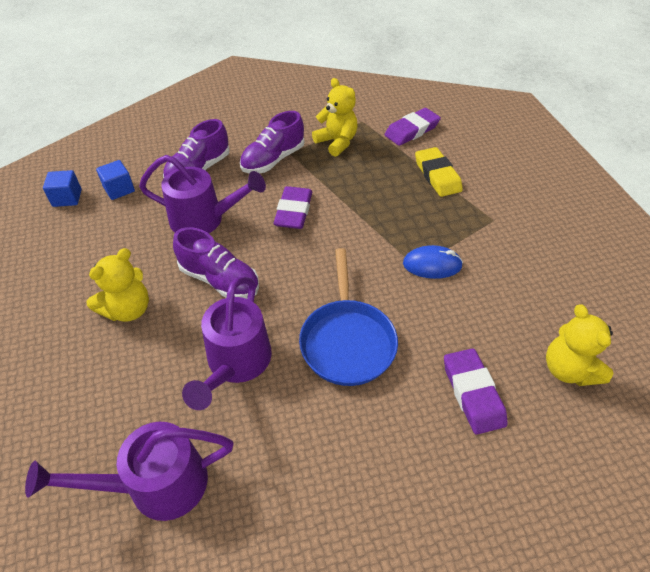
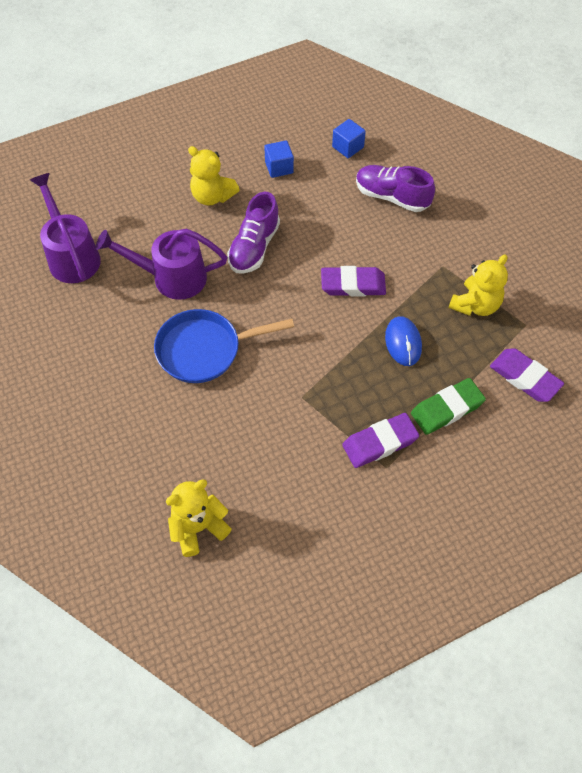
camera: 80 degrees right, 10 degrees up
blue cube [43,170,82,207] -> blue cube moved to [264,140,294,178]
purple watering can [139,155,266,233] -> none
purple shoe [240,111,304,173] -> none
blue mouse [403,245,463,279] -> blue mouse moved to [385,316,422,366]
yellow eraser [415,147,463,197] -> green eraser [411,378,486,435]
purple eraser [444,348,508,435] -> purple eraser moved to [342,413,419,468]

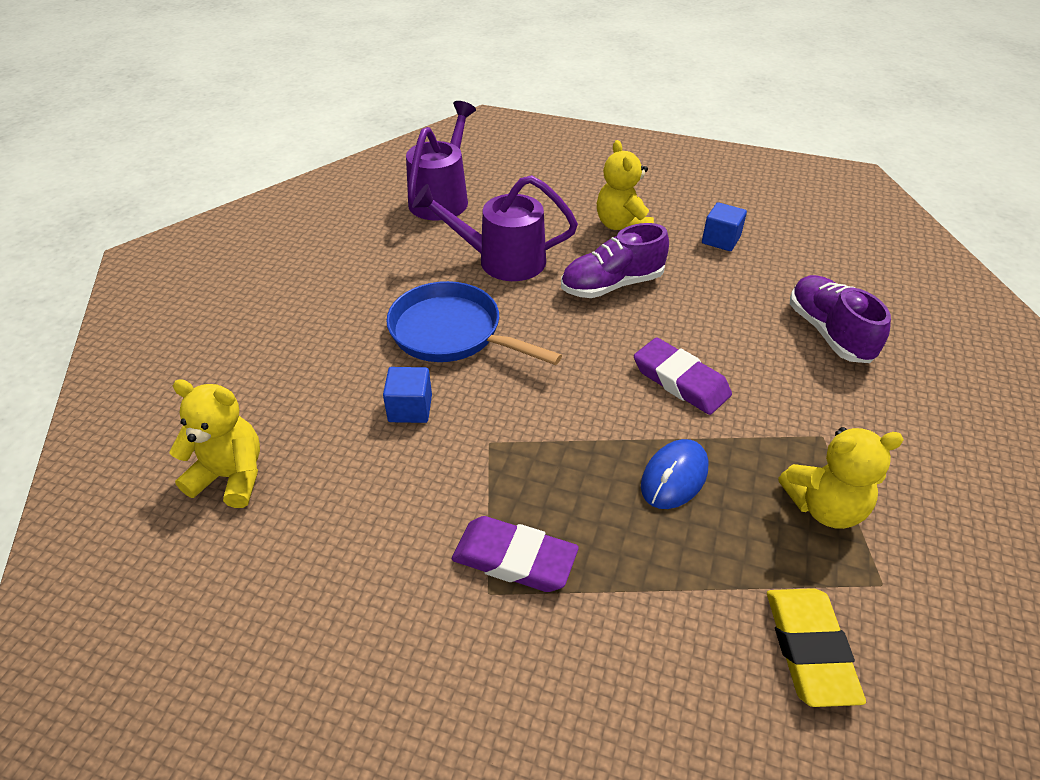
camera: 45 degrees right, 15 degrees down
purple watering can [96,229,227,300] -> purple watering can turned 45 degrees counterclockwise [412,175,578,281]
blue cube [332,119,366,158] -> blue cube moved to [383,367,432,423]
green eraser [411,378,486,435] -> none
purple eraser [490,348,564,402] -> yellow eraser [767,588,866,707]

